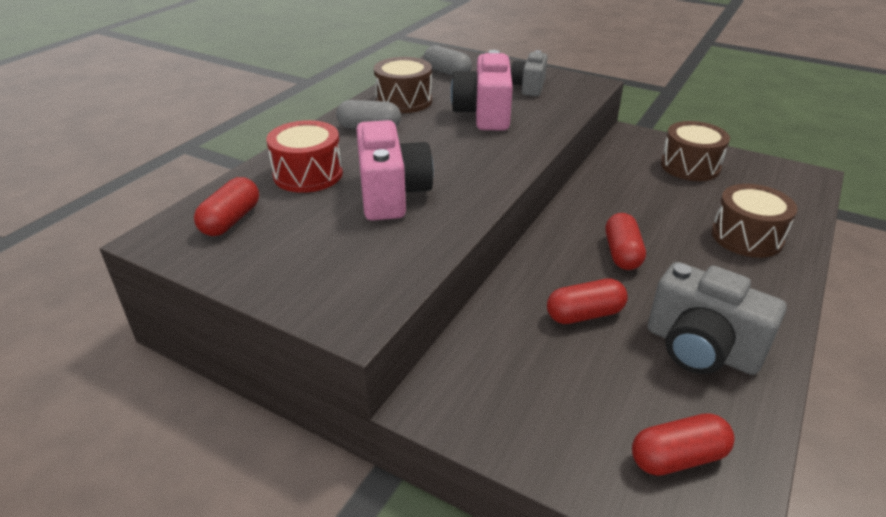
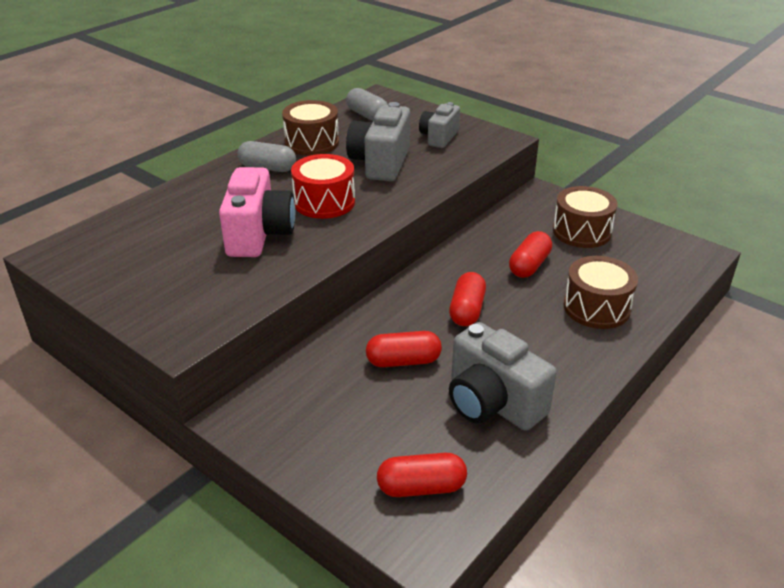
camera: 10 degrees right, 0 degrees up
red capsule [194,177,259,236] -> red capsule moved to [509,231,552,278]
red drum [266,120,343,193] -> red drum moved to [291,154,355,219]
pink camera [451,50,513,131] -> grey camera [346,102,410,182]

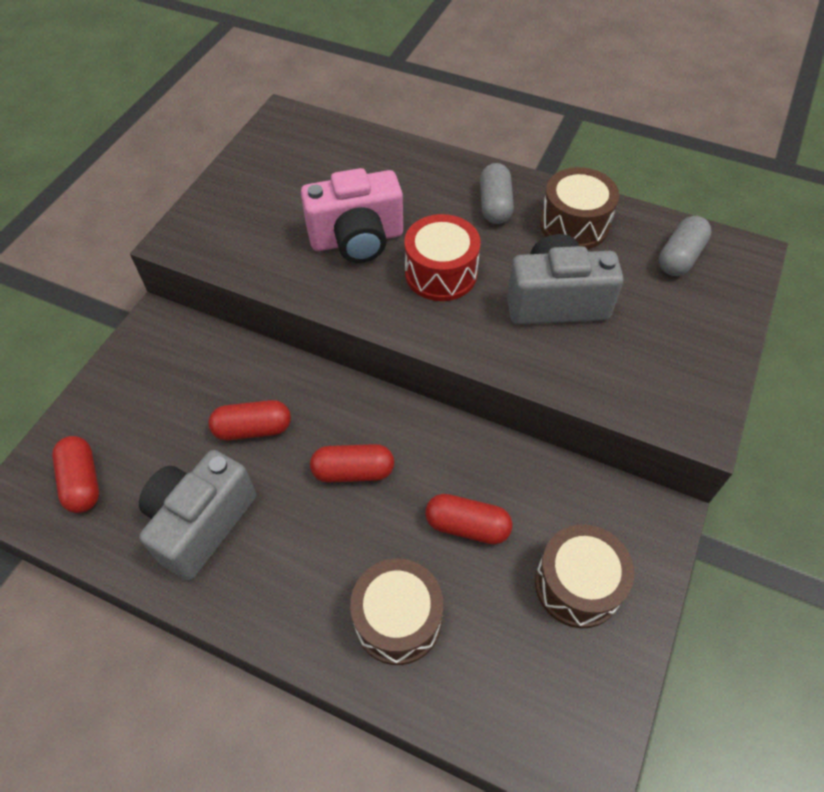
camera: 75 degrees right, 20 degrees up
red capsule [366,331,442,367] -> red capsule turned 75 degrees counterclockwise [208,400,291,440]
grey camera [419,102,460,148] -> none

